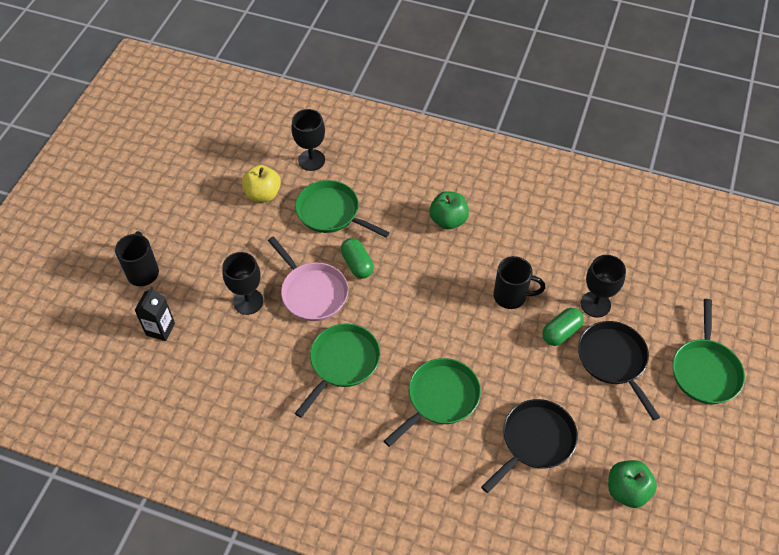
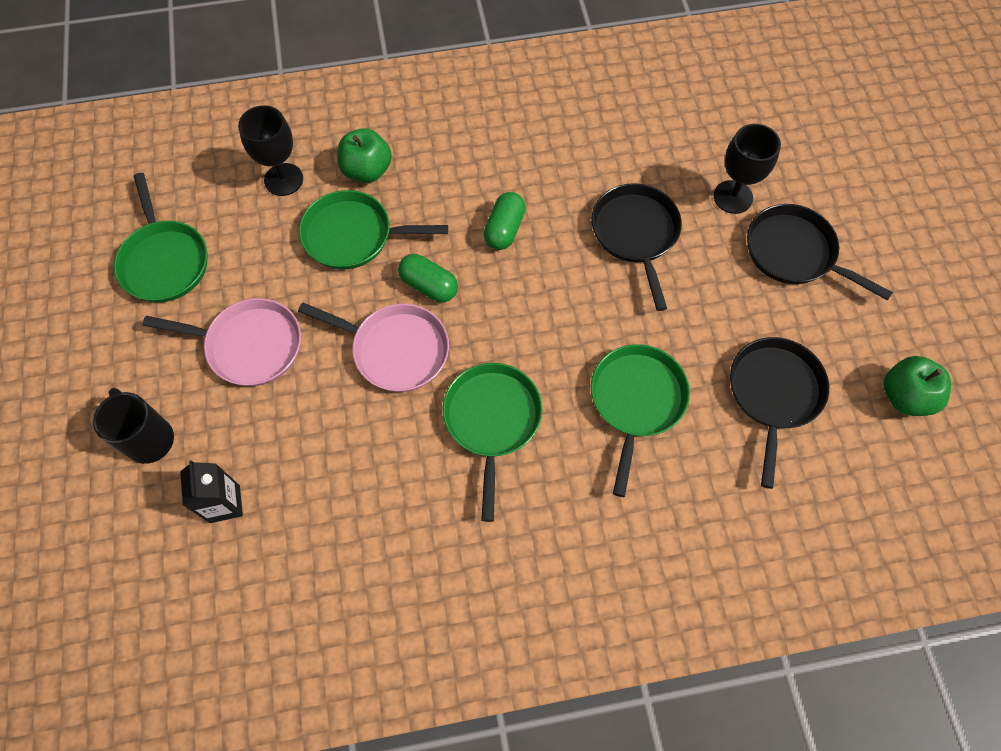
camera: 30 degrees left, 10 degrees up
black goblet [222,252,263,315] -> none
yellow apple [242,165,281,202] -> none
green apple [429,191,469,230] -> green apple moved to [337,128,392,183]
black mug [494,256,545,309] -> black pan [591,183,682,311]
green capsule [542,308,584,346] -> green capsule moved to [484,192,526,250]
green pan [672,299,745,404] -> green pan moved to [114,173,207,302]
none -> pink pan [143,298,301,386]

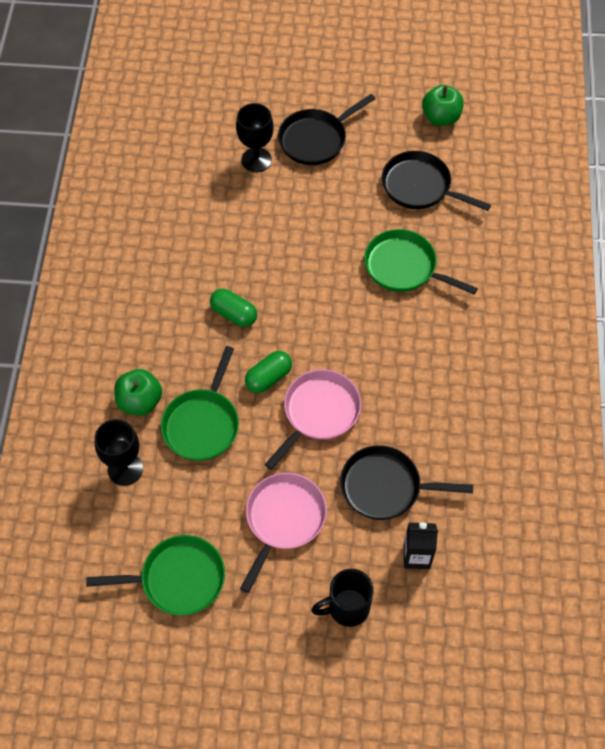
camera: 75 degrees left, 5 degrees down
green pan [443,363,542,522] -> none
black pan [591,183,682,311] -> black pan moved to [340,445,473,520]

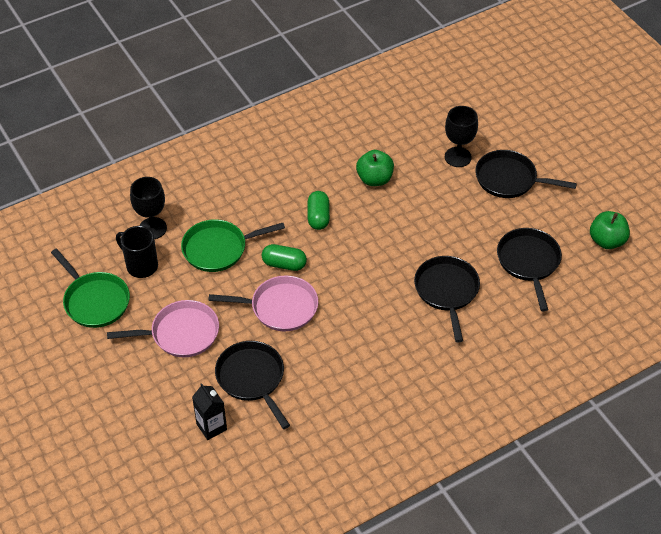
camera: 55 degrees right, 10 degrees down
green apple [115,369,162,416] -> green apple moved to [356,150,394,186]
black mug [311,569,374,627] -> black mug moved to [116,226,158,278]
green pan [364,229,478,295] -> black pan [414,256,480,342]

